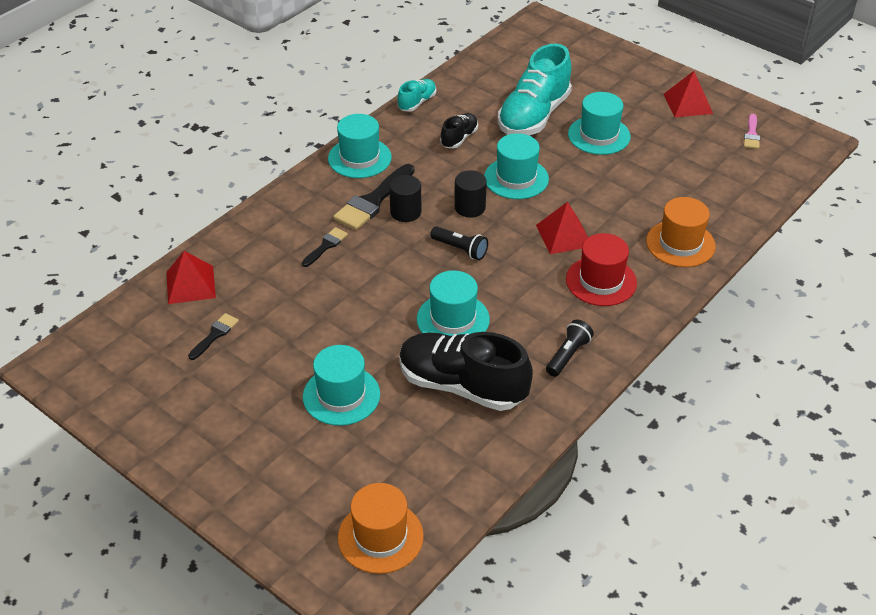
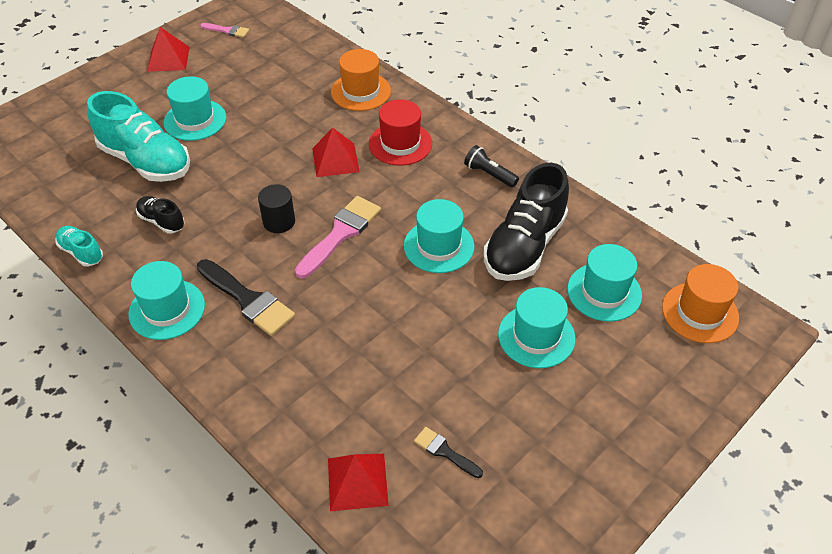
camera: 85 degrees left, 5 degrees up
black brush [302,227,348,267] -> none
black cylinder [389,175,421,222] -> none
black flashlight [430,226,488,260] -> pink brush [295,196,381,279]
turquoise hat [484,133,549,199] -> turquoise hat moved to [567,244,642,322]

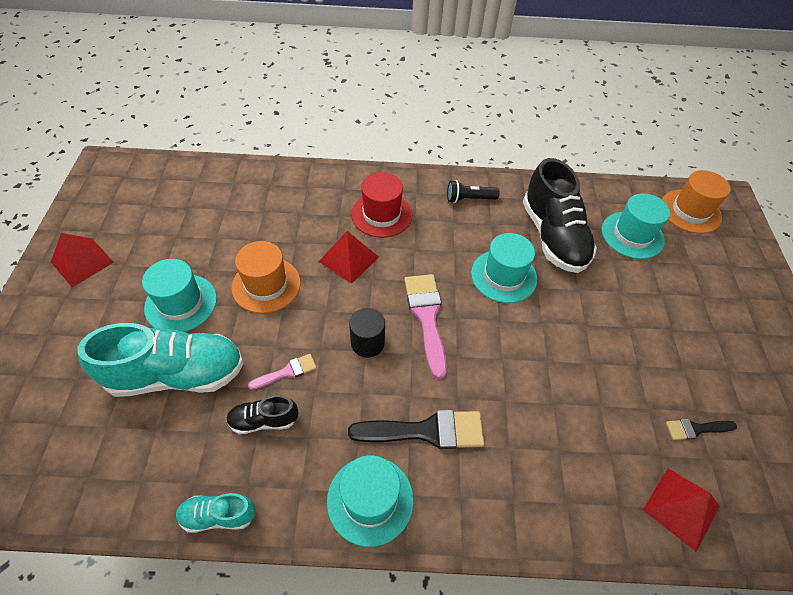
camera: 45 degrees left, 5 degrees up
pink brush [200,23,249,38] -> pink brush moved to [248,354,317,390]
orange hat [331,49,391,111] -> orange hat moved to [231,241,301,313]
turquoise hat [498,287,576,368] -> none

